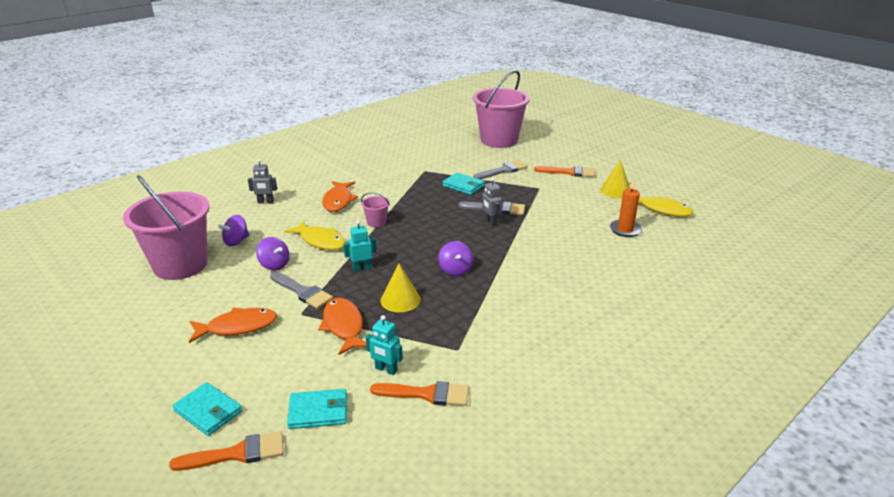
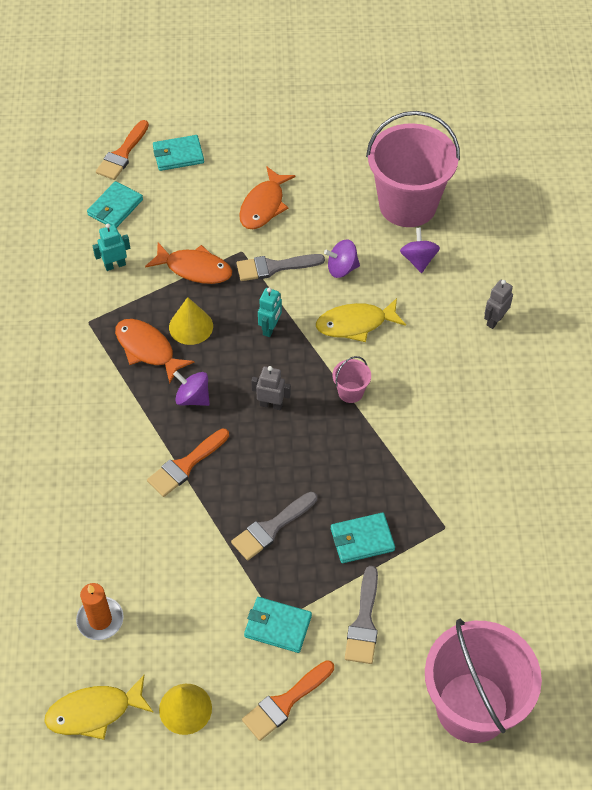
camera: 130 degrees right, 25 degrees up
orange fish [322,181,358,212] -> orange fish moved to [115,319,194,383]
orange brush [370,381,469,406] -> orange brush moved to [147,428,229,497]
grey robot [482,178,502,226] -> grey robot moved to [251,366,291,410]
none -> turquoise wallet [244,597,312,653]

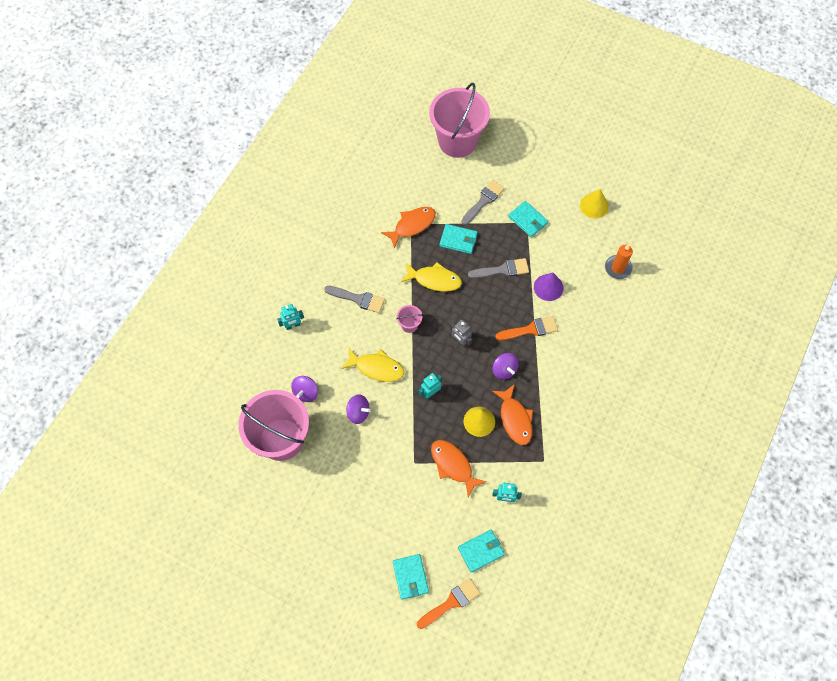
camera: 150 degrees left, 10 degrees up
yellow fish [44,675,154,740] -> yellow fish moved to [401,262,462,292]
turquoise wallet [153,135,204,171] -> turquoise wallet turned 60 degrees clockwise [393,554,429,600]
grey brush [237,254,325,281] -> grey brush moved to [324,286,385,313]
orange fish [239,166,296,229] -> orange fish moved to [381,207,436,249]
orange brush [242,660,334,741] -> none
grey robot [484,280,513,329] -> turquoise robot [277,304,304,330]
none -> purple cone [534,273,563,301]

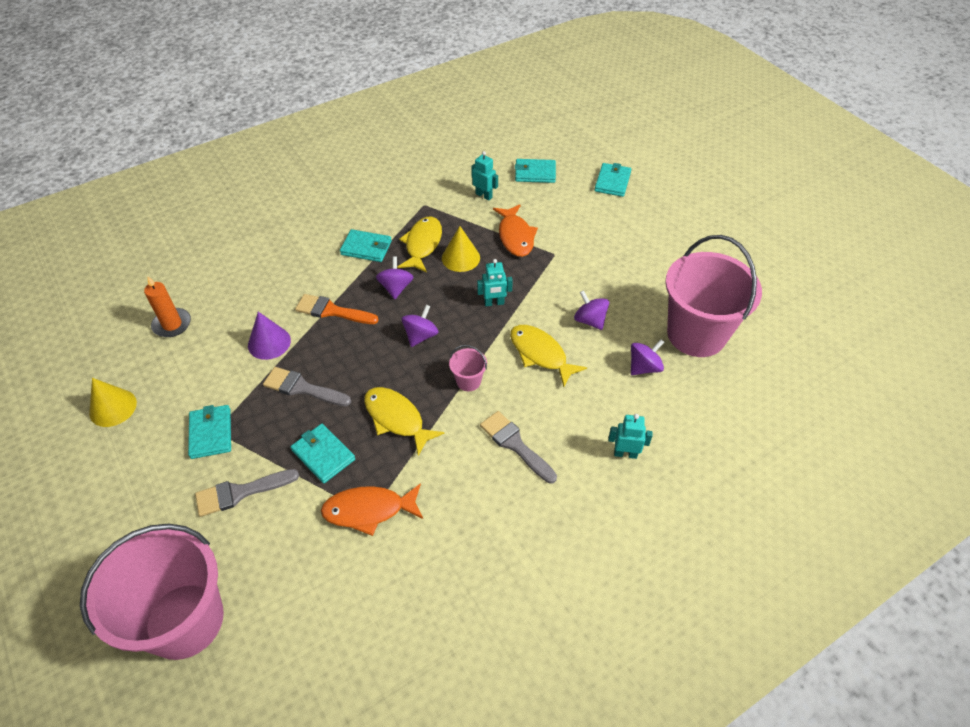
camera: 150 degrees left, 15 degrees down
orange brush [417,578,480,629] -> none
grey robot [450,320,472,347] -> purple spinning top [401,305,439,347]
orange fish [492,384,533,445] -> yellow fish [397,216,442,273]
none -> turquoise wallet [340,229,392,262]

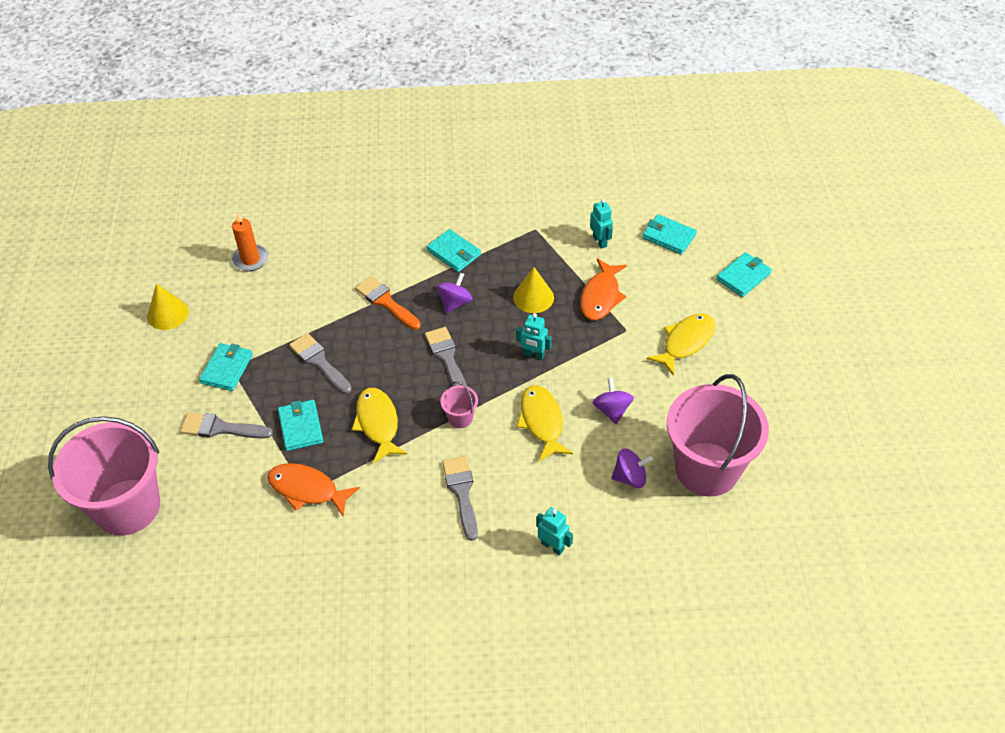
camera: 30 degrees right, 0 degrees up
purple cone [248,312,291,360] -> none
yellow fish [397,216,442,273] -> yellow fish moved to [647,314,715,376]
purple spinning top [401,305,439,347] -> grey brush [425,327,467,386]

